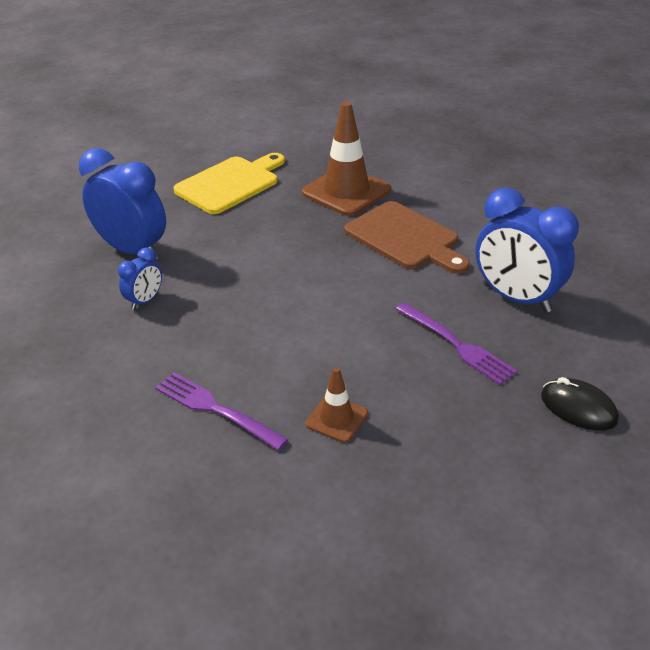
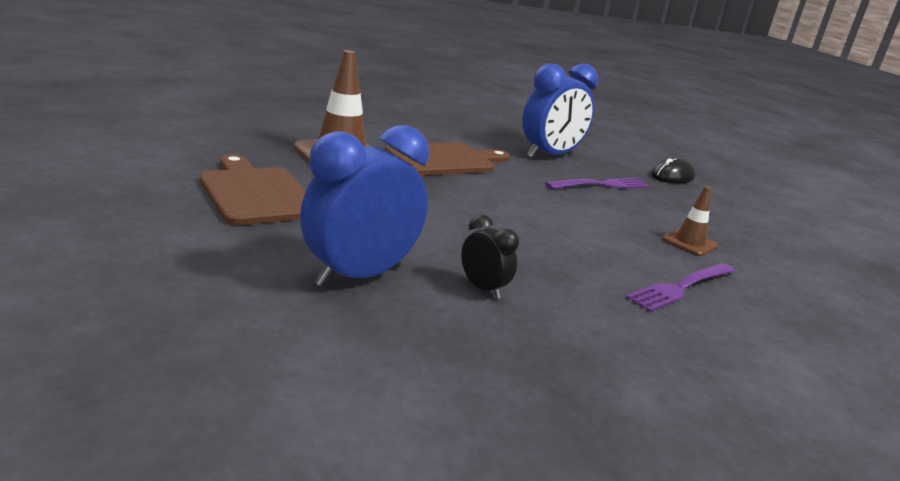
camera: 80 degrees left, 15 degrees down
blue clock [118,247,162,310] -> black clock [461,214,519,299]
yellow cutting board [173,153,285,214] -> brown cutting board [200,154,306,225]

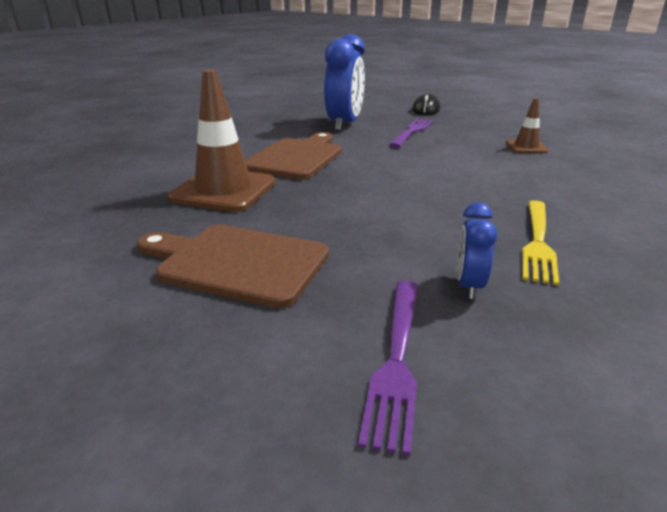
camera: 35 degrees left, 5 degrees up
blue clock [300,125,429,288] -> blue clock [457,202,497,299], size x0.49
black clock [461,214,519,299] -> yellow fork [522,200,559,286]
purple fork [625,263,735,312] -> purple fork moved to [358,281,418,456]

